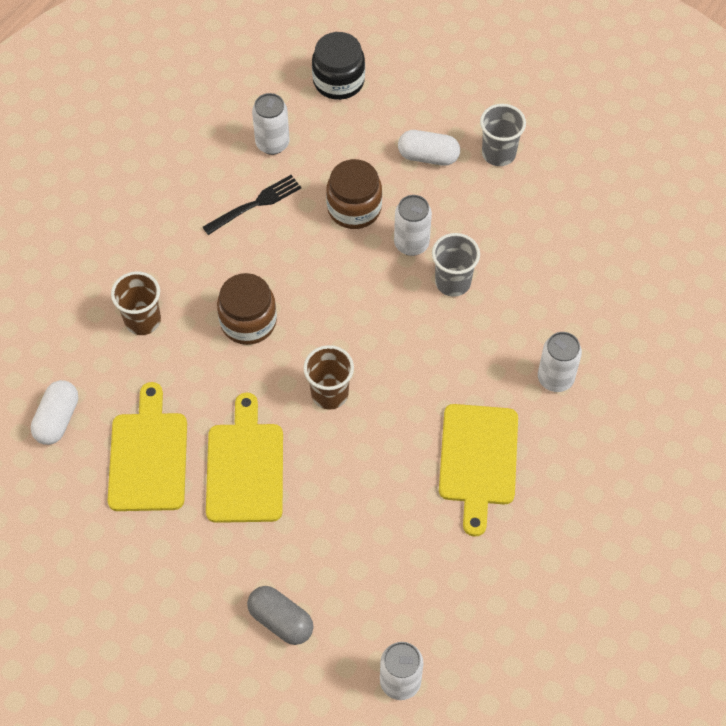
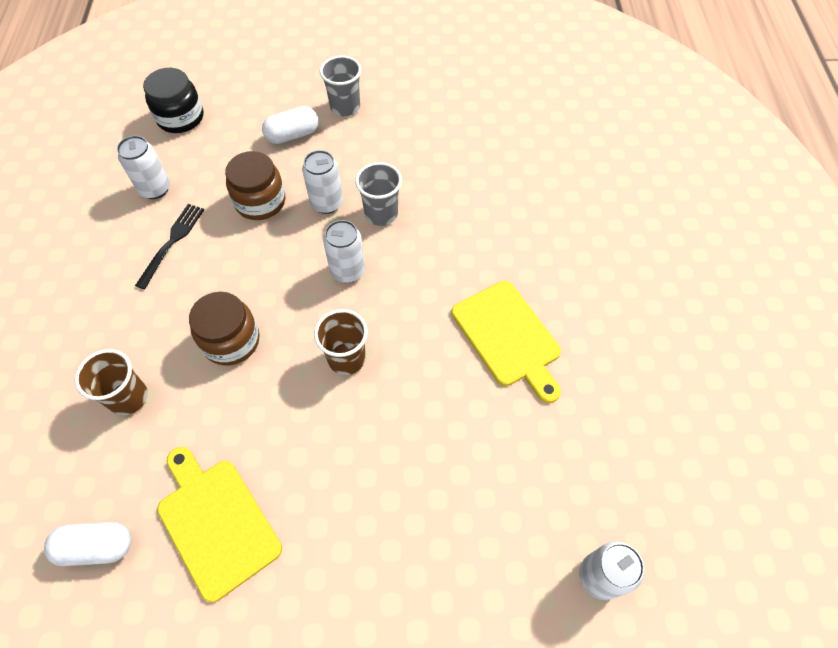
camera: 35 degrees left, 0 degrees up
white capsule [31,380,78,445] -> white capsule turned 75 degrees counterclockwise [44,522,132,566]
yellow cutting board [206,392,283,523] -> none
grey capsule [247,586,313,645] -> none
white can [538,332,582,392] -> white can moved to [323,220,365,283]

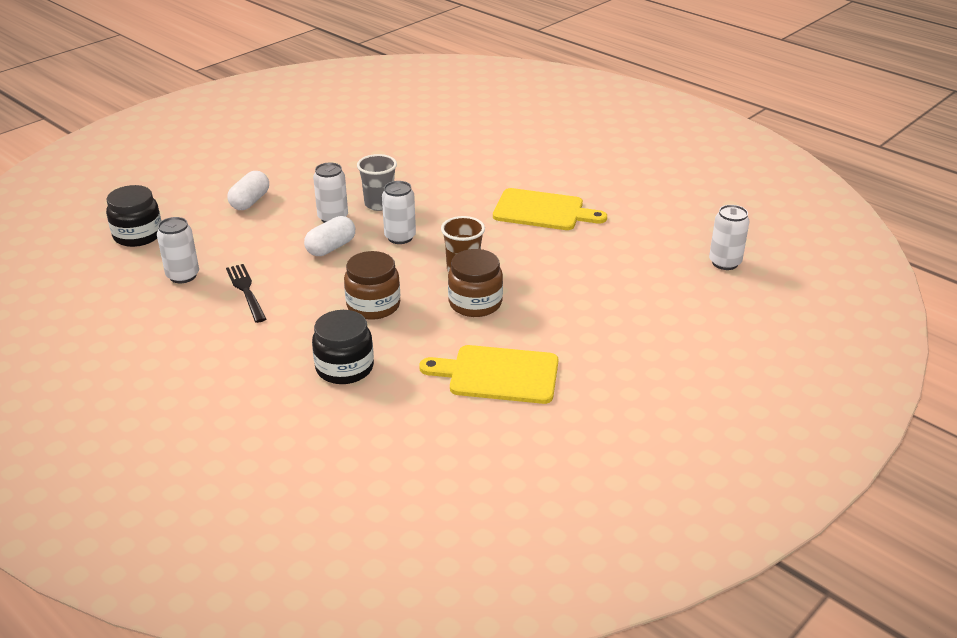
camera: 45 degrees left, 25 degrees down
white capsule [44,522,132,566] -> white capsule moved to [304,216,355,256]
brown cup [75,349,148,416] -> black jar [312,310,374,384]
brown jar [225,151,285,220] -> brown jar moved to [448,249,503,317]
grey cup [320,55,361,116] -> none

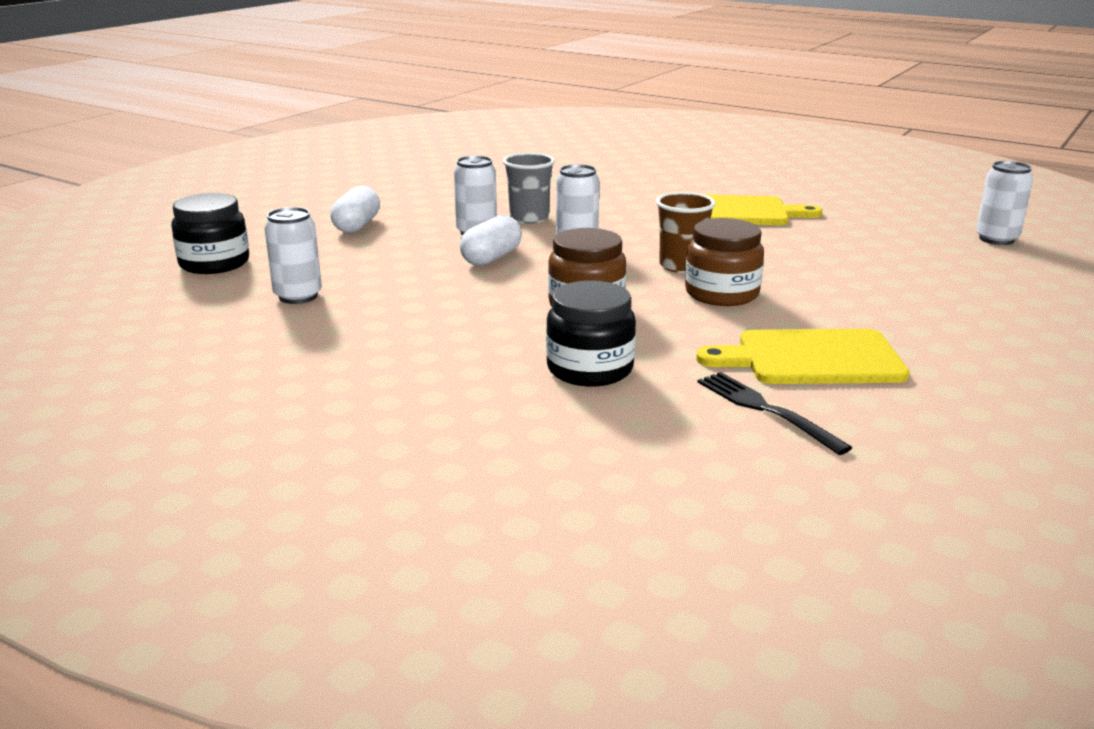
camera: 10 degrees left, 10 degrees down
black fork [226,264,266,323] -> black fork moved to [697,372,853,455]

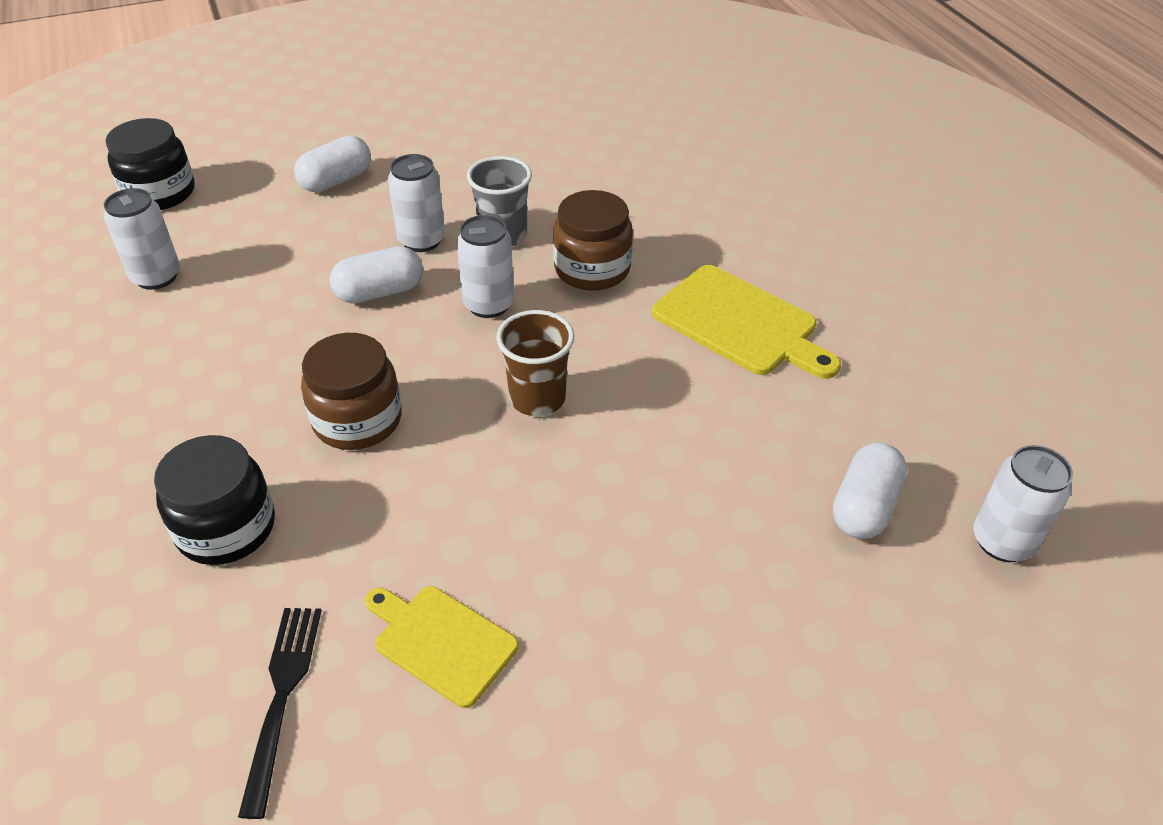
camera: 35 degrees right, 20 degrees up
brown jar [685,218,764,306] -> brown jar moved to [553,190,633,291]
yellow cutting board [696,329,910,384] -> yellow cutting board [365,586,519,708], size x0.65
none -> white capsule [833,443,907,539]

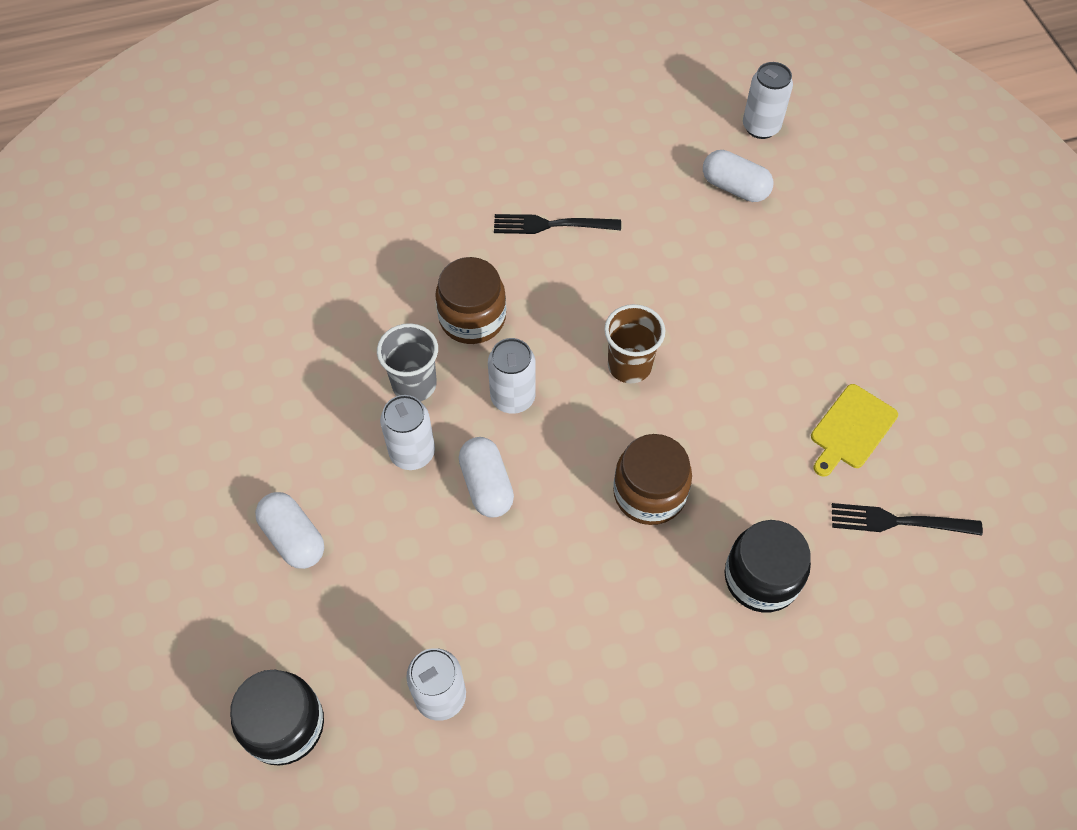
camera: 85 degrees left, 15 degrees up
yellow cutting board [652,265,841,379] -> black fork [494,214,621,234]

